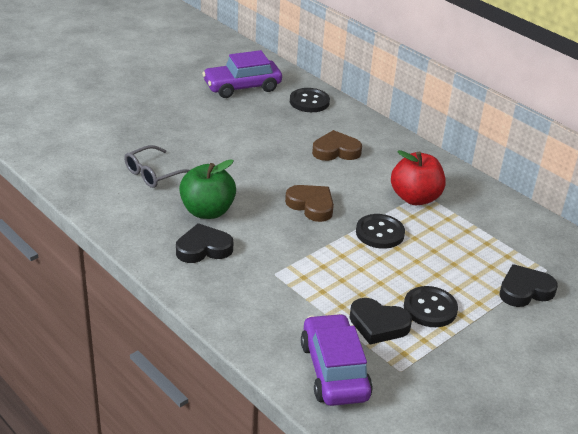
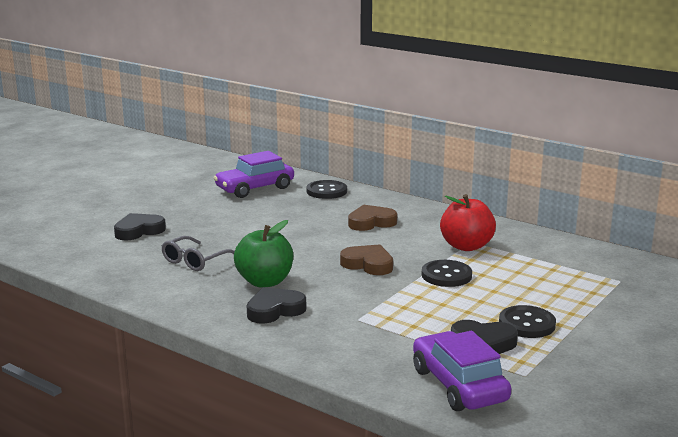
camera: 10 degrees left, 15 degrees down
black heart [500,264,558,307] -> black heart moved to [114,213,166,240]

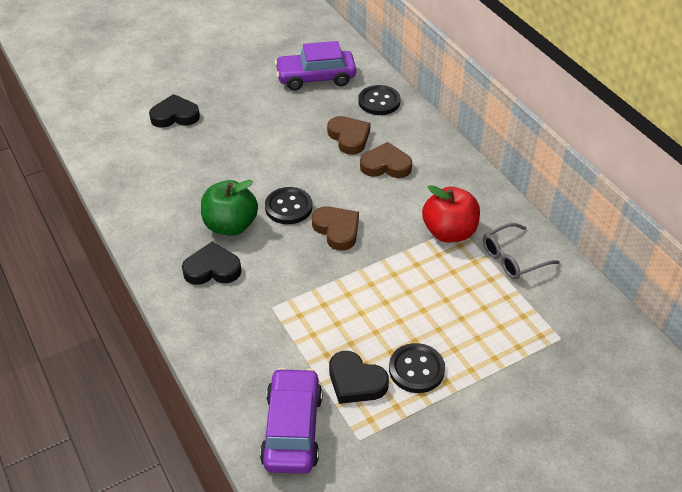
camera: 25 degrees right, 25 degrees up
grey glasses [162,236,234,271] -> grey glasses moved to [483,223,560,279]
black button [422,260,472,287] -> black button moved to [265,187,312,224]
none -> brown heart [327,116,370,155]

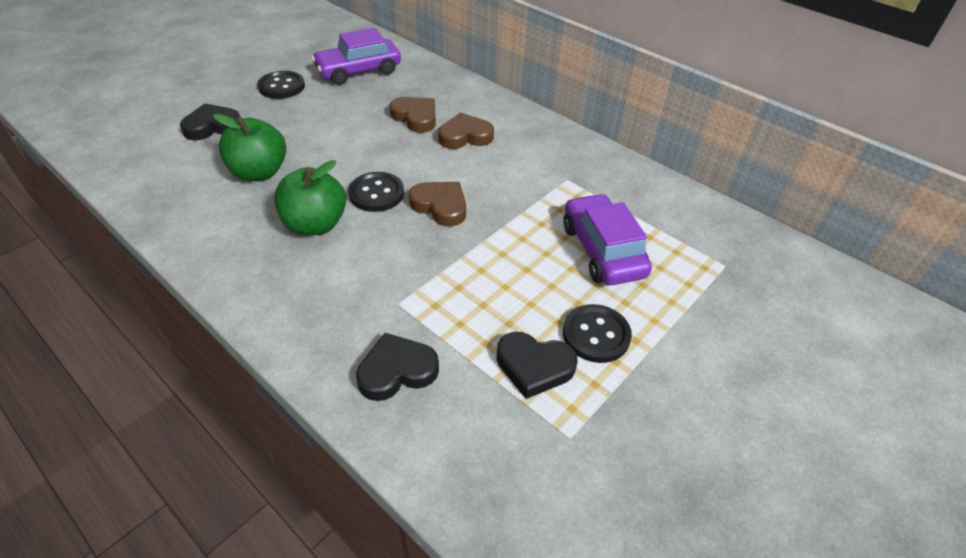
camera: 20 degrees left, 0 degrees up
black heart [182,242,242,285] -> black heart moved to [356,333,439,401]
purple car [260,368,323,474] -> purple car moved to [563,193,652,285]
black button [358,85,400,115] -> black button moved to [257,71,305,99]
red apple [422,185,480,242] -> none
grey glasses [483,223,560,279] -> none
none -> green apple [213,114,286,181]

